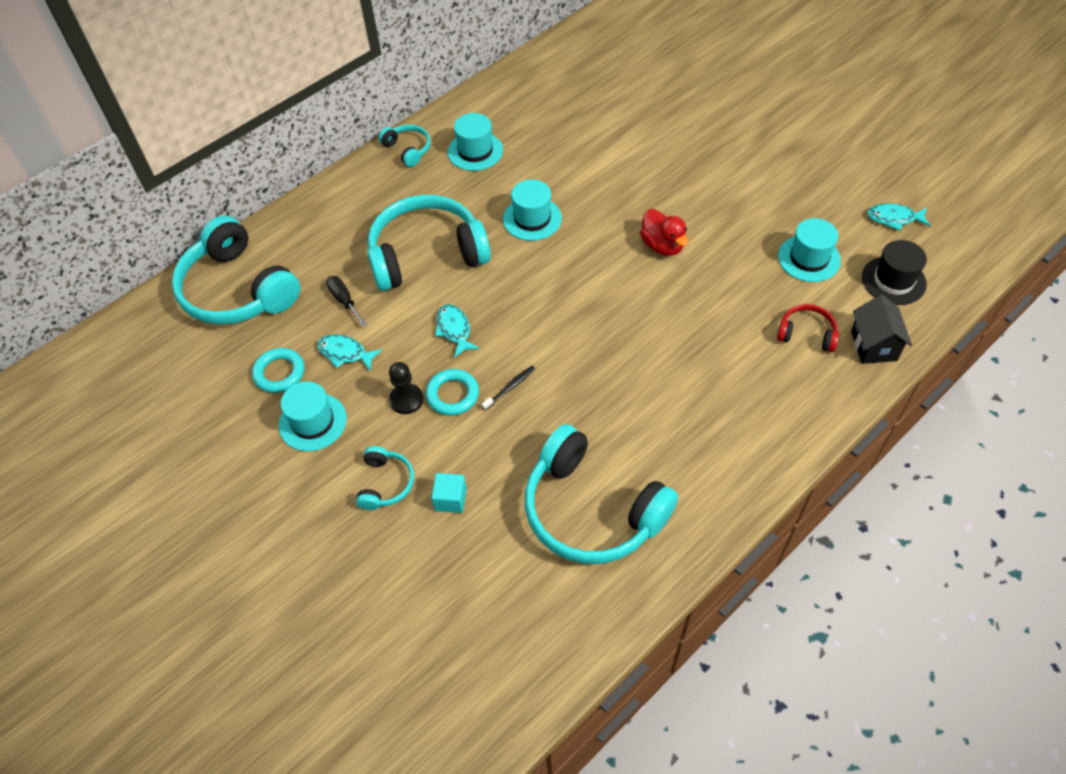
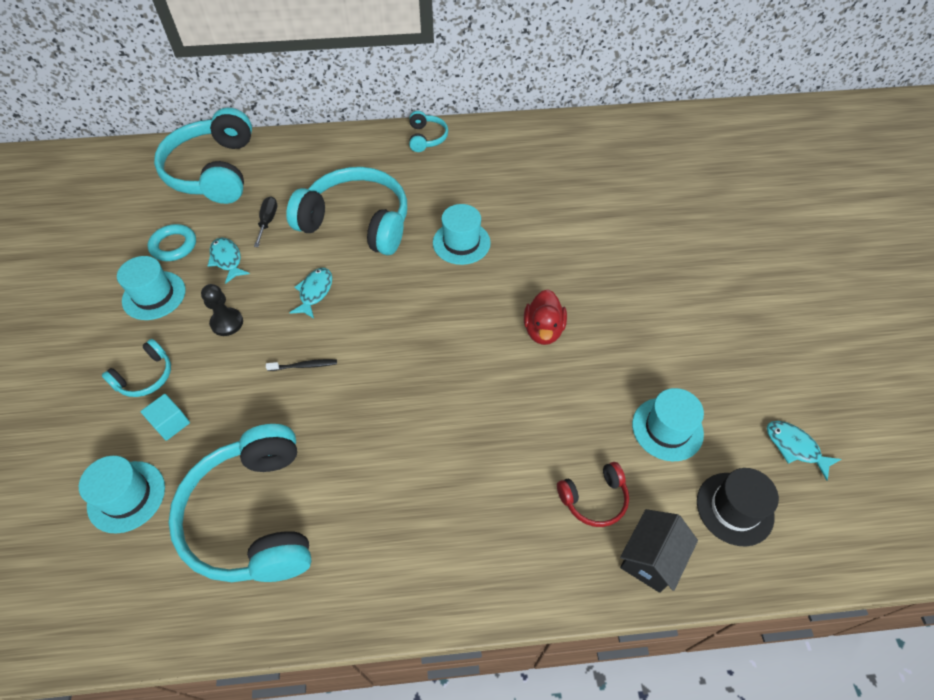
camera: 35 degrees right, 0 degrees up
turquoise ring [426,369,479,416] -> none
turquoise hat [448,113,503,171] -> turquoise hat moved to [79,456,165,533]
red headphones [777,304,839,352] -> red headphones turned 105 degrees clockwise [557,462,629,527]

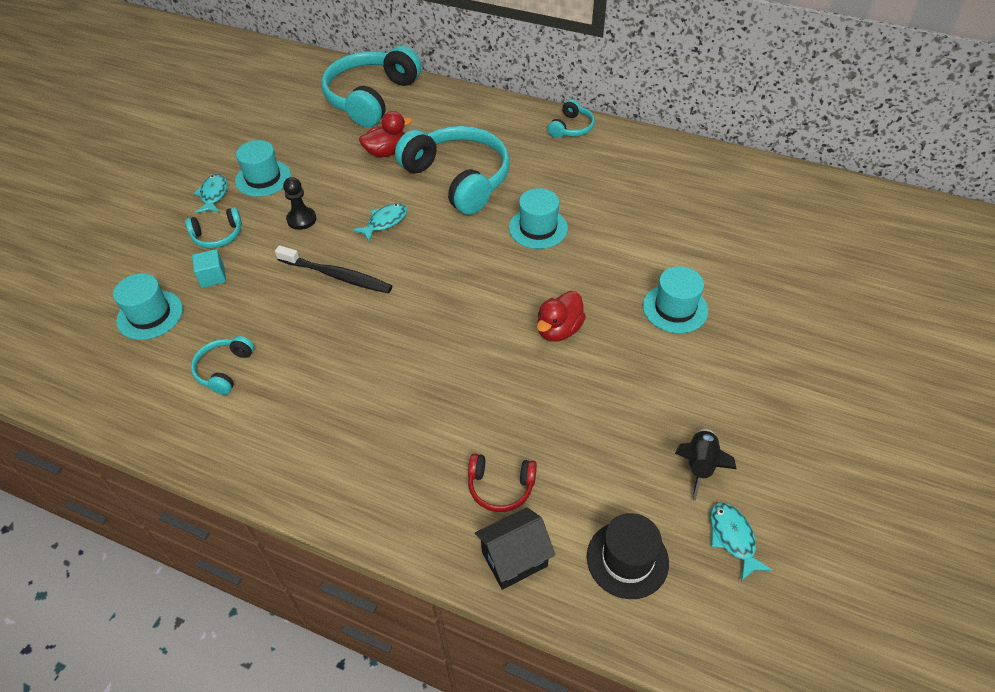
camera: 30 degrees right, 5 degrees down
turquoise ring [148,224,196,261] -> none
turquoise headphones [168,424,311,582] -> turquoise headphones [191,336,254,395], size x0.46
turquoise fish [208,238,250,284] -> turquoise fish moved to [193,174,228,214]
black screwdriver [254,196,277,247] -> red duck [359,111,412,157]
black toothbrush [266,359,337,371] -> black toothbrush [275,245,392,293], size x1.97
turquoise hat [632,388,704,461] -> turquoise hat moved to [643,266,708,333]
none -> black rocket [675,429,737,501]

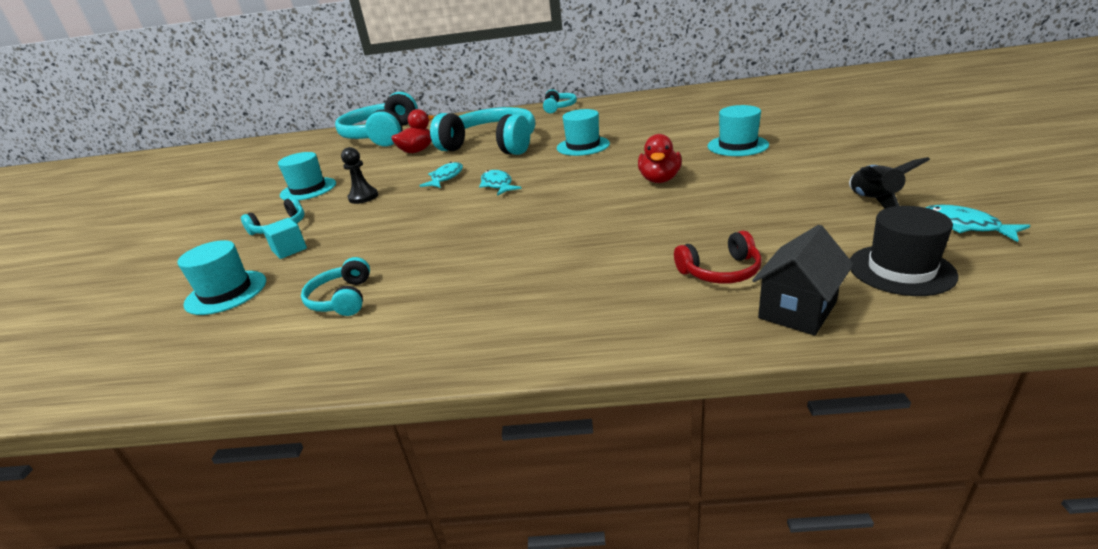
camera: 20 degrees left, 20 degrees down
turquoise fish [193,174,228,214] -> turquoise fish moved to [479,170,521,196]
black toothbrush [275,245,392,293] -> none

